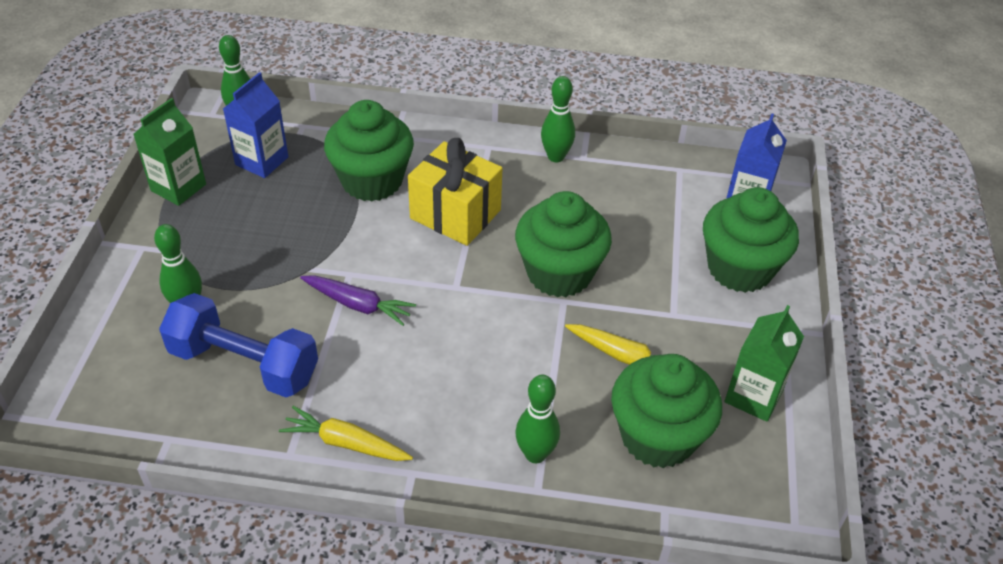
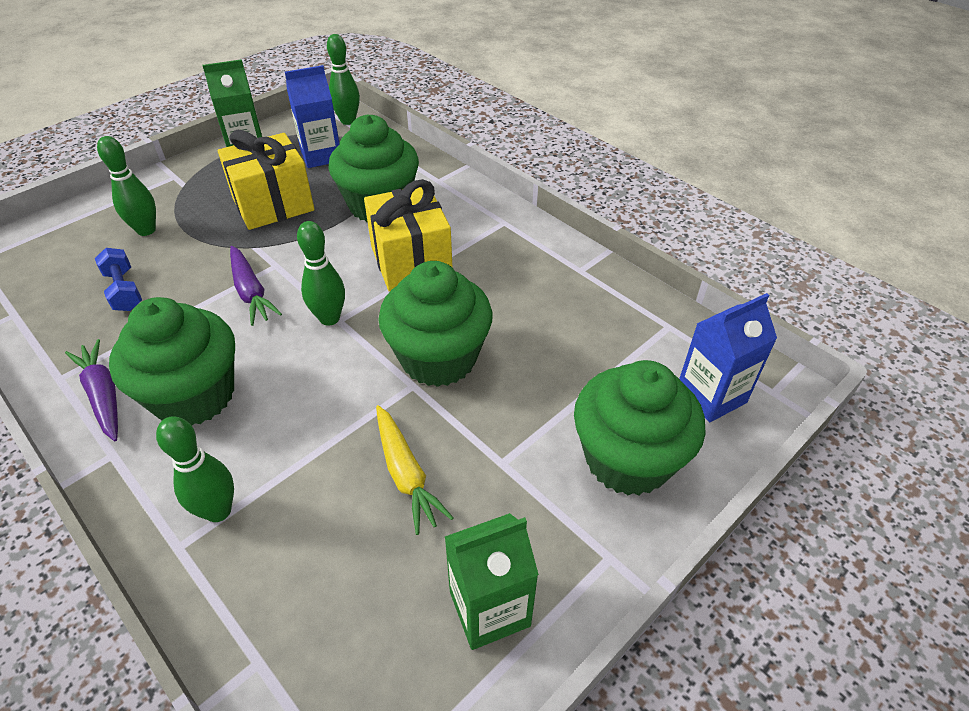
camera: 40 degrees right, 0 degrees up
blue dumbbell [159,293,318,397] -> blue dumbbell [95,248,142,311], size x0.52
yellow carrot [279,406,413,461] -> purple carrot [65,339,118,441]
green bowling pin [541,76,575,162] -> green bowling pin moved to [297,221,345,326]
green cupcake [611,354,722,468] -> green cupcake moved to [109,297,235,426]
none -> yellow gift [218,130,315,230]

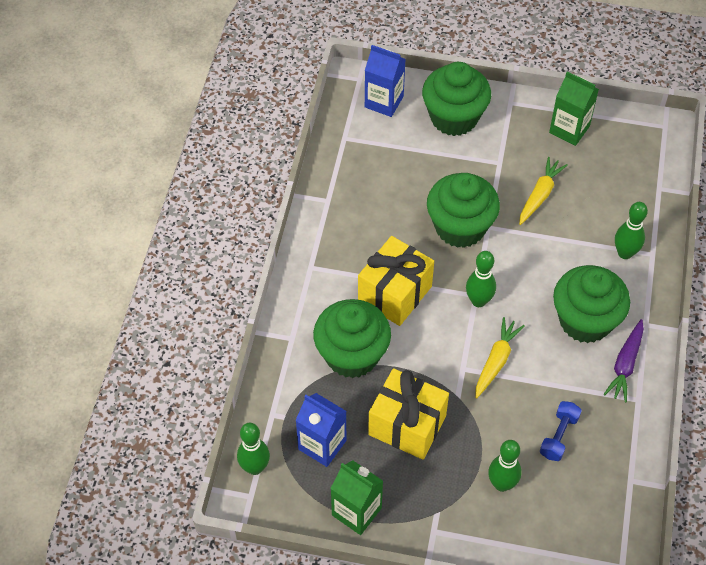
camera: 125 degrees left, 10 degrees up
purple carrot [230,246,282,326] -> yellow carrot [475,317,525,399]

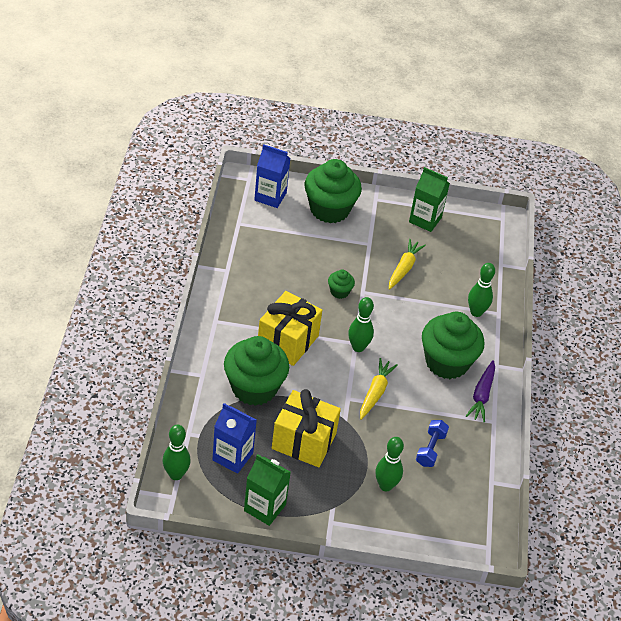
camera: 10 degrees left, 10 degrees down
green cupcake [427,173,500,248] -> green cupcake [328,270,355,299], size x0.45

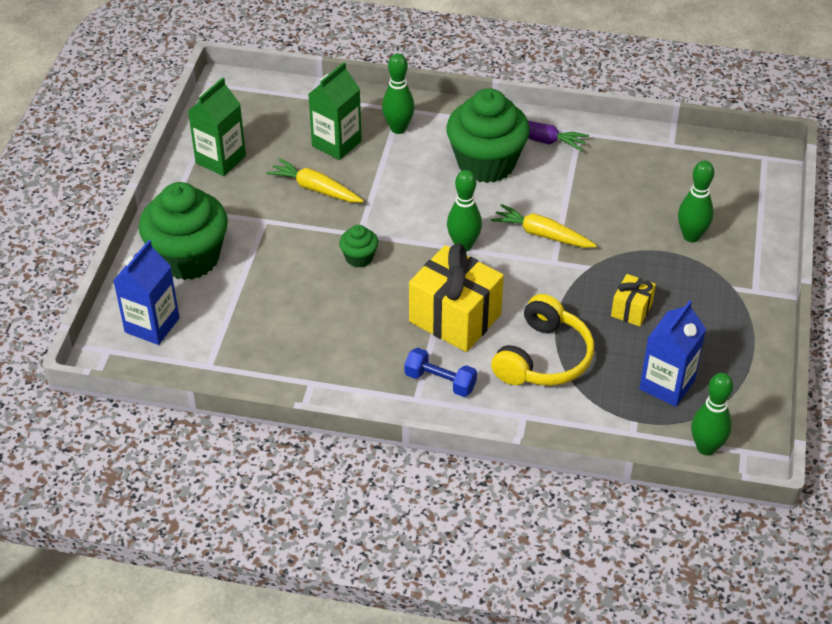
camera: 80 degrees left, 0 degrees up
green cupcake [224,336,289,406] -> yellow headphones [491,294,594,386]
green carton [244,454,291,526] -> green carton moved to [308,62,362,160]
yellow gift [272,389,341,467] -> yellow gift [611,274,656,326], size x0.50
blue dumbbell [416,420,449,467] -> blue dumbbell moved to [404,348,477,397]

